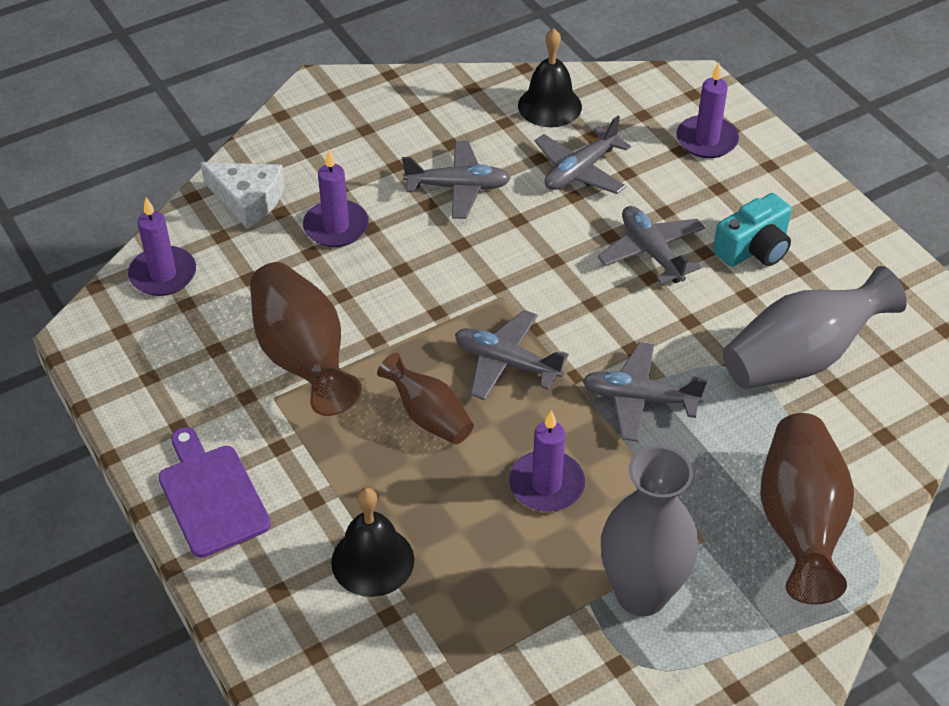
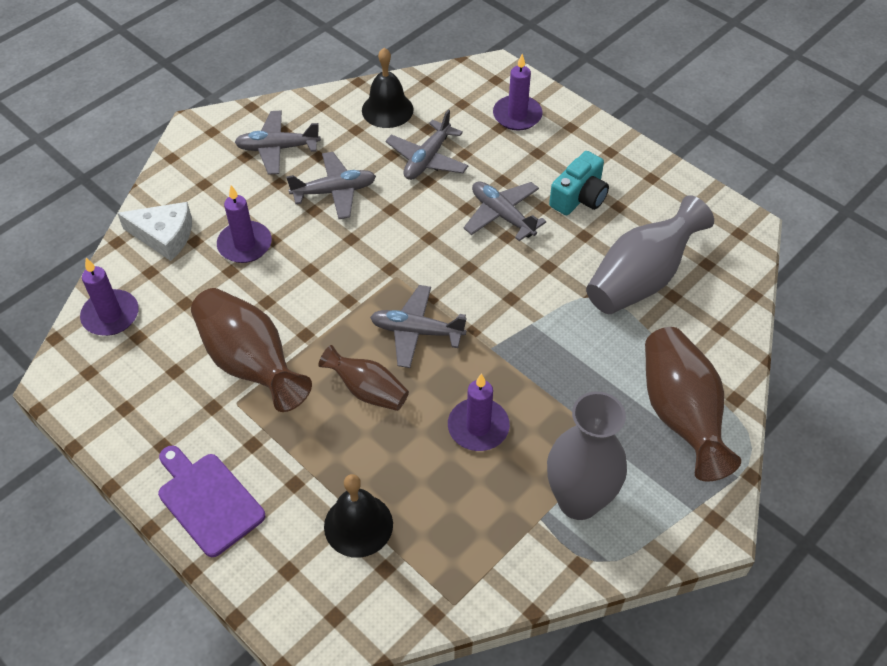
camera: 15 degrees left, 5 degrees up
grey plane [582,342,707,442] -> grey plane moved to [235,111,321,175]

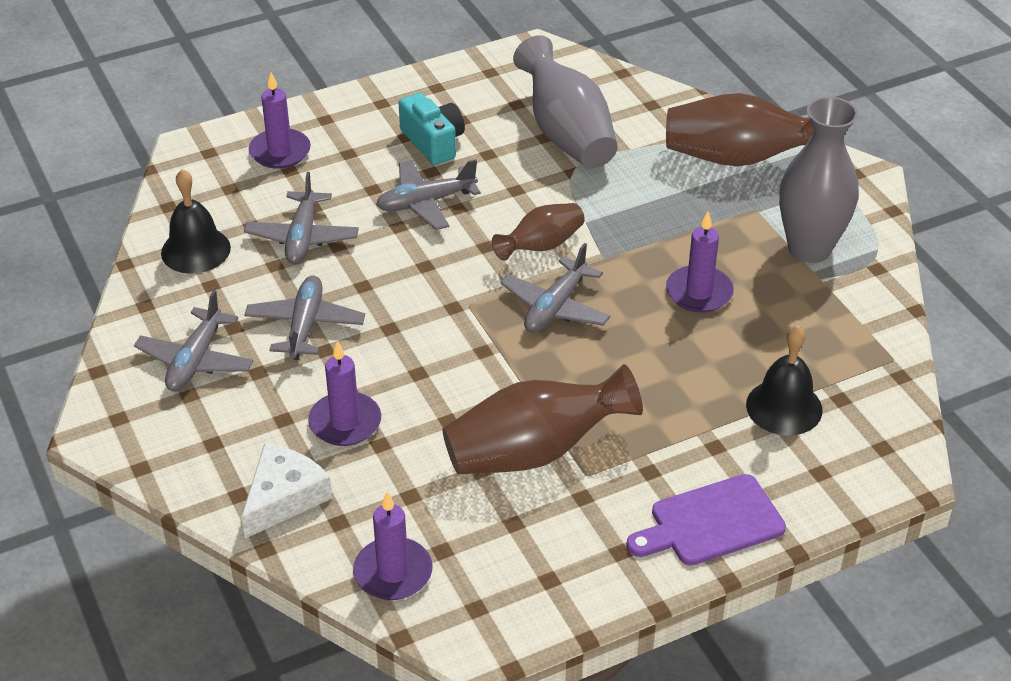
camera: 70 degrees left, 10 degrees down
brown vase [319,345,409,411] -> brown vase moved to [492,203,585,261]
grey plane [386,109,469,180] -> grey plane turned 45 degrees clockwise [244,172,359,264]

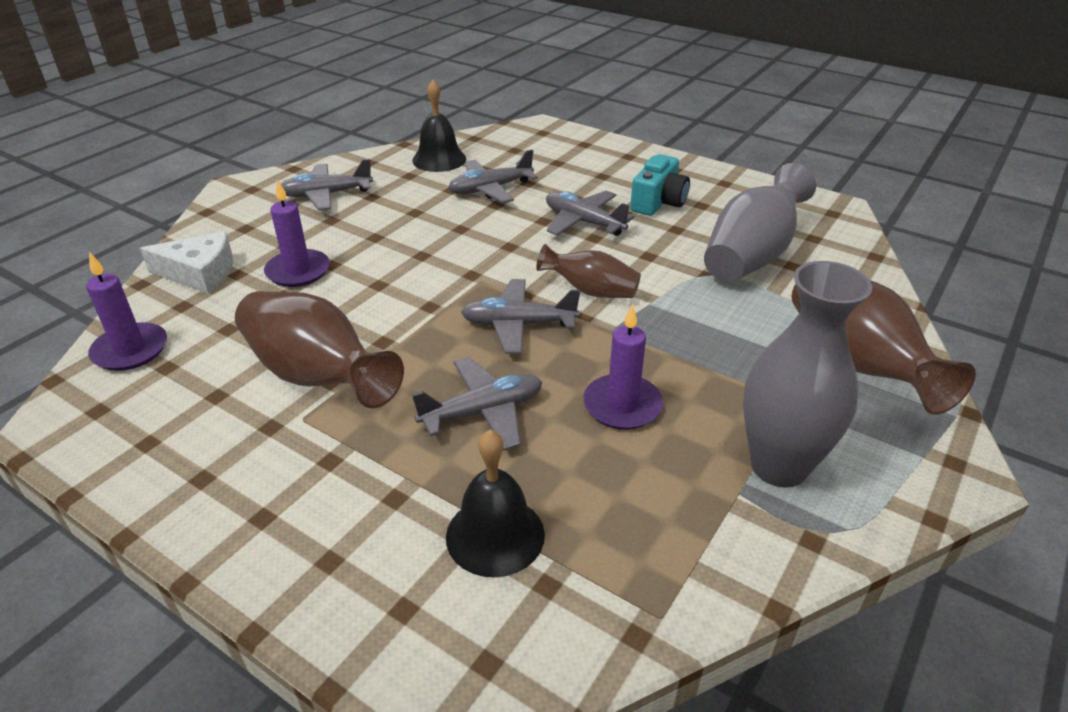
camera: 60 degrees right, 5 degrees down
grey plane [244,275,365,360] -> grey plane moved to [412,357,542,451]
purple candle [249,73,311,169] -> none
purple cutting board [626,474,786,566] -> none

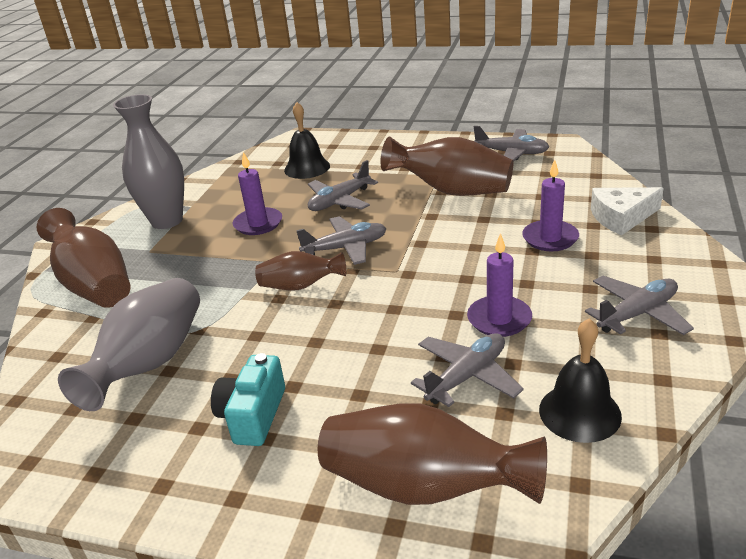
camera: 165 degrees right, 5 degrees down
purple candle [86,252,167,371] -> purple candle moved to [467,233,532,337]
grey plane [546,191,635,236] -> grey plane moved to [474,126,549,162]
none -> brown vase [318,403,547,505]

